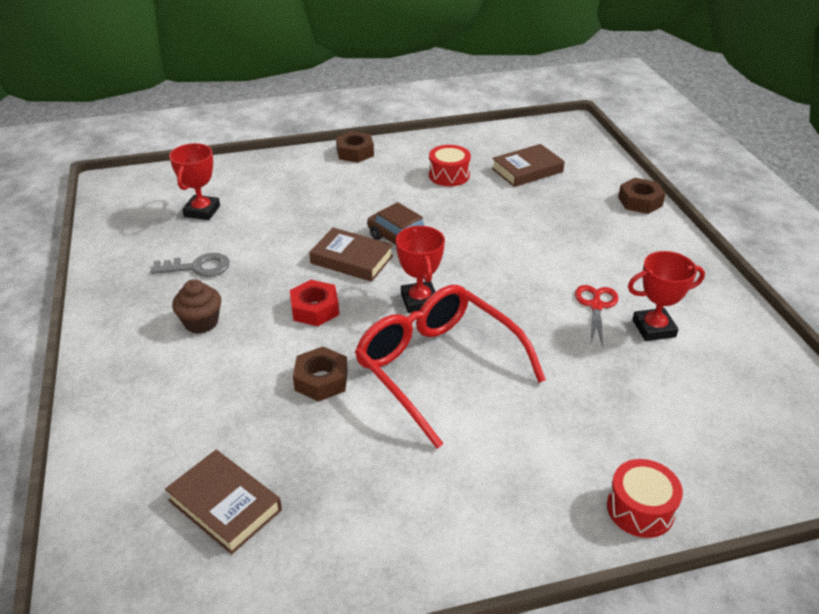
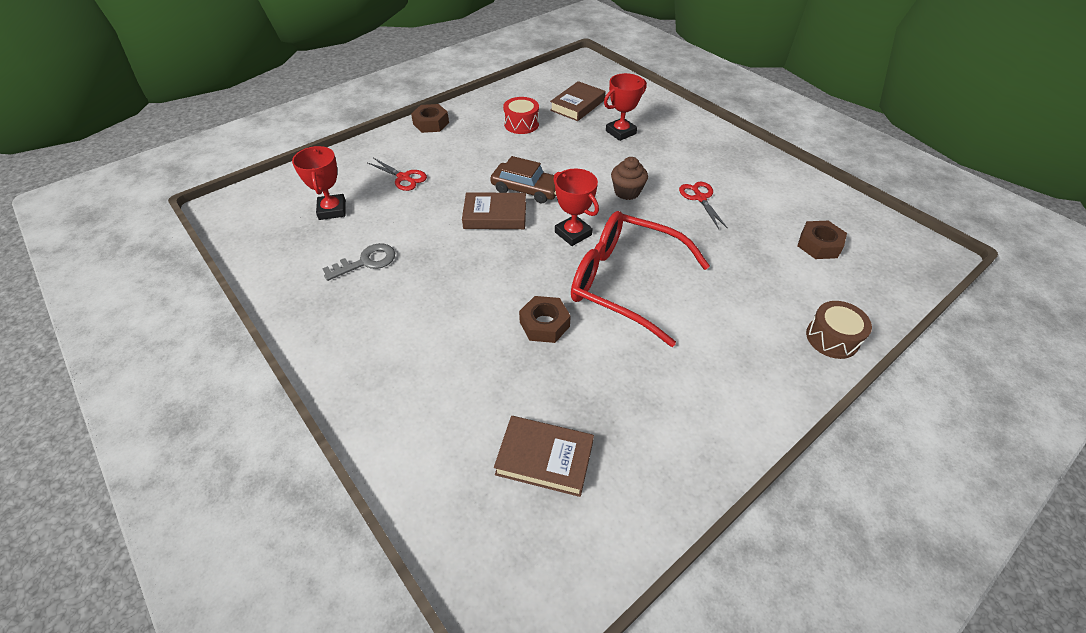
camera: 25 degrees left, 10 degrees up
brown cupcake [172,279,221,334] -> brown cupcake moved to [611,157,648,200]
red nut [290,280,339,326] -> none
red drum [607,459,683,538] -> brown drum [806,301,872,359]
brown nut [618,178,666,214] -> brown nut moved to [797,221,847,259]
red trophy [628,251,705,341] -> red trophy moved to [604,73,647,141]
none -> red scissors [368,158,427,191]

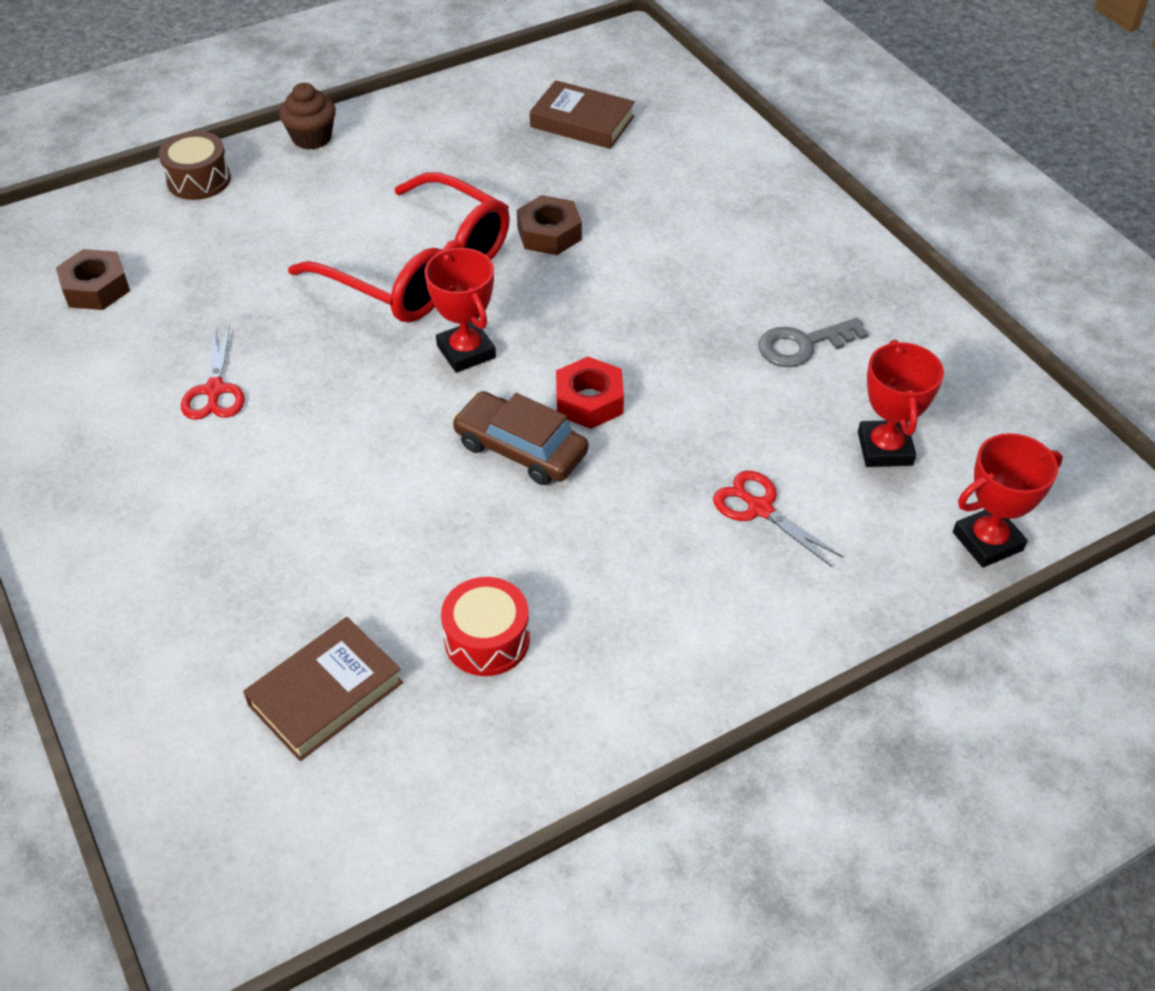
camera: 170 degrees left, 0 degrees up
brown nut [411,104,449,133] -> none
brown book [462,192,526,229] -> red nut [556,357,624,429]
red trophy [604,73,647,141] -> red trophy moved to [953,433,1063,568]
brown cupcake [611,157,648,200] -> brown cupcake moved to [279,83,336,150]

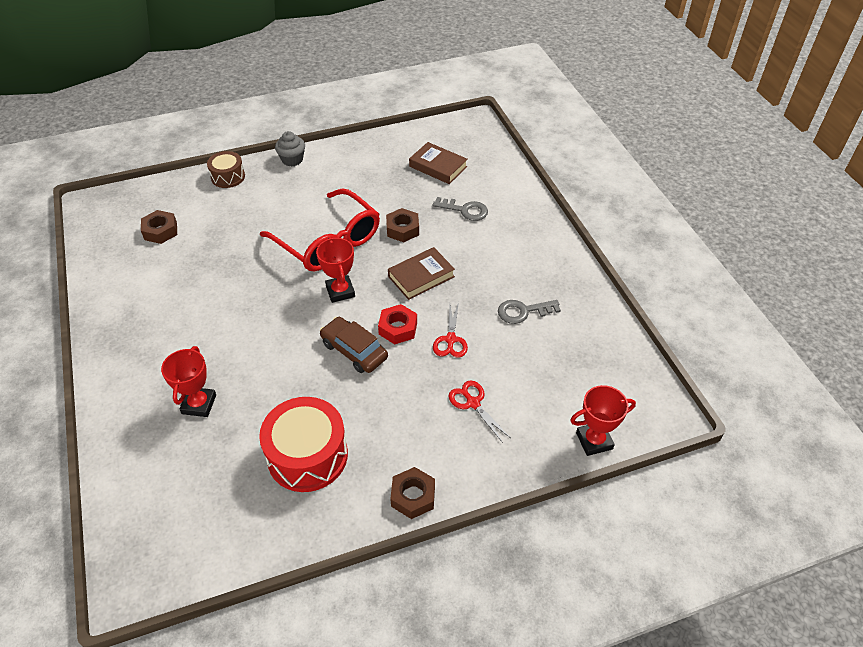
camera: 10 degrees right, 0 degrees up
red scissors [181,325,245,420] -> red scissors moved to [433,302,468,358]
brown book [243,617,403,761] -> brown book moved to [388,247,455,300]
brown cupcake [279,83,336,150] -> grey cupcake [275,131,305,167]
red drum [441,577,530,676] -> red drum [259,397,348,492], size x1.75
red trophy [858,340,944,467] -> red trophy moved to [161,346,216,417]
none -> brown nut [390,467,435,519]
none -> grey key [433,197,488,221]

